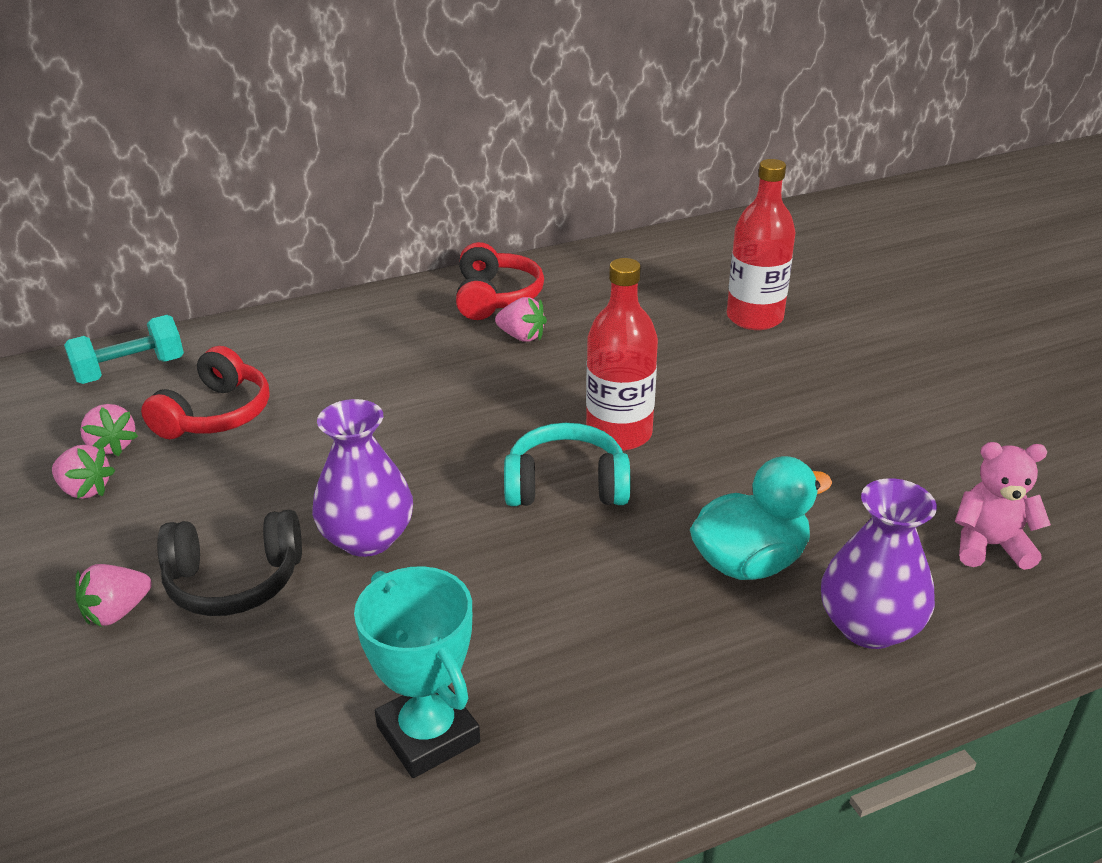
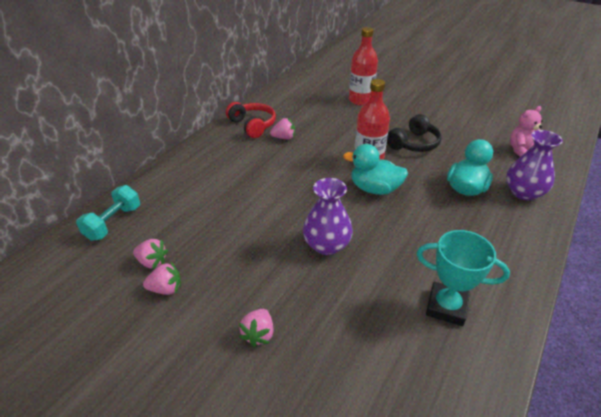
camera: 35 degrees left, 5 degrees up
red headphones [141,346,269,439] -> none
black headphones [157,510,302,616] -> black headphones moved to [387,114,442,152]
turquoise headphones [504,423,630,506] -> turquoise duck [343,144,408,195]

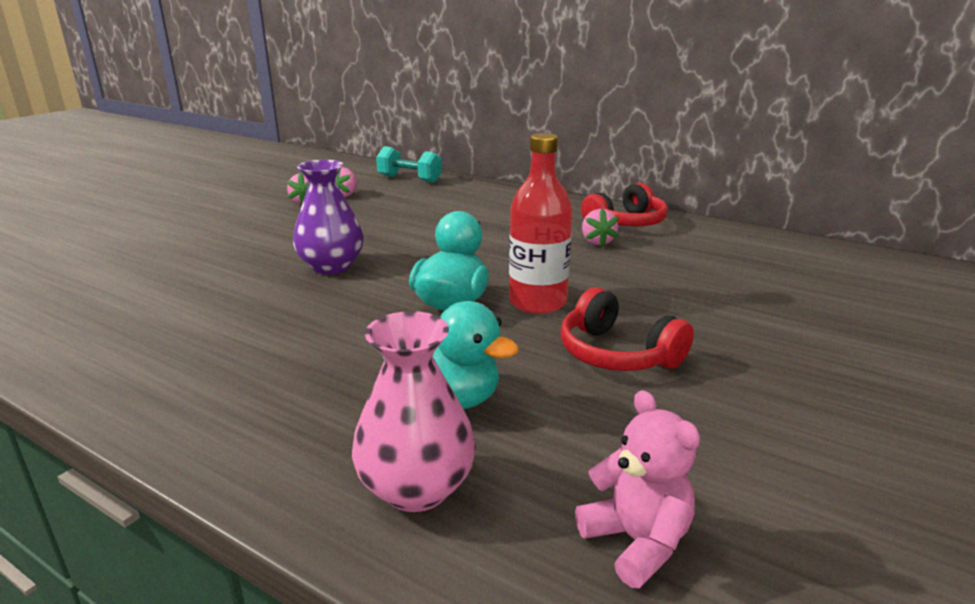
camera: 90 degrees right, 15 degrees down
pink strawberry [239,309,274,347] -> none
red bottle [349,27,378,105] -> none
black headphones [387,114,442,152] -> red headphones [561,287,694,371]
turquoise trophy [416,230,510,326] -> none
purple vase [506,130,563,200] -> pink vase [352,311,476,512]

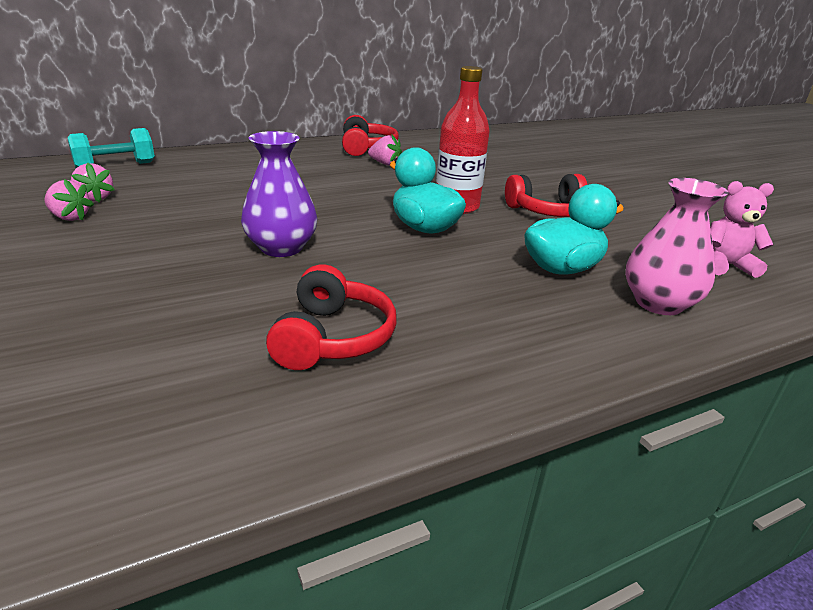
camera: 60 degrees left, 5 degrees up
none -> red headphones [266,264,397,370]

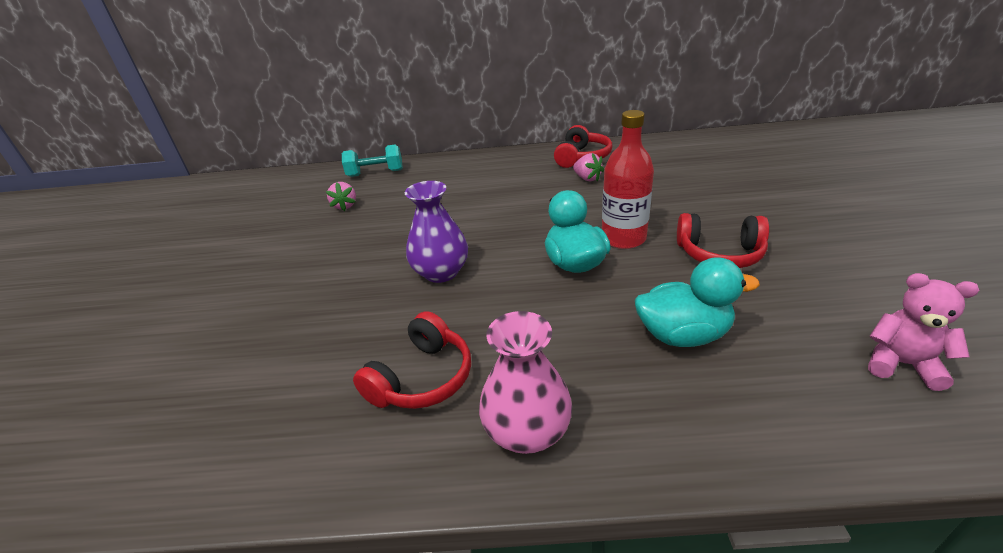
camera: 30 degrees right, 5 degrees up
pink strawberry [45,179,94,221] -> none
pink vase [625,178,729,315] -> pink vase moved to [479,311,572,454]

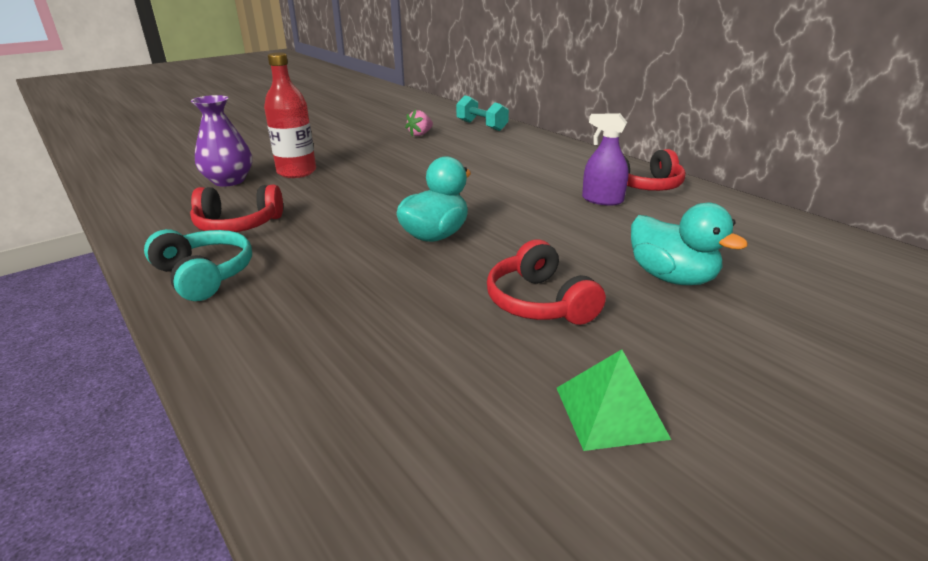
camera: 50 degrees right, 5 degrees down
purple vase [405,181,468,283] -> purple vase moved to [191,95,252,187]
pink vase [479,311,572,454] -> turquoise headphones [144,229,252,301]
pink strawberry [573,153,604,181] -> purple spray bottle [582,113,629,205]
red bottle [602,110,654,249] -> red bottle moved to [264,53,316,178]
turquoise duck [635,257,760,347] -> turquoise duck moved to [631,203,748,285]
pink teddy bear [868,273,979,391] -> none
none -> green pyramid [557,349,671,451]

